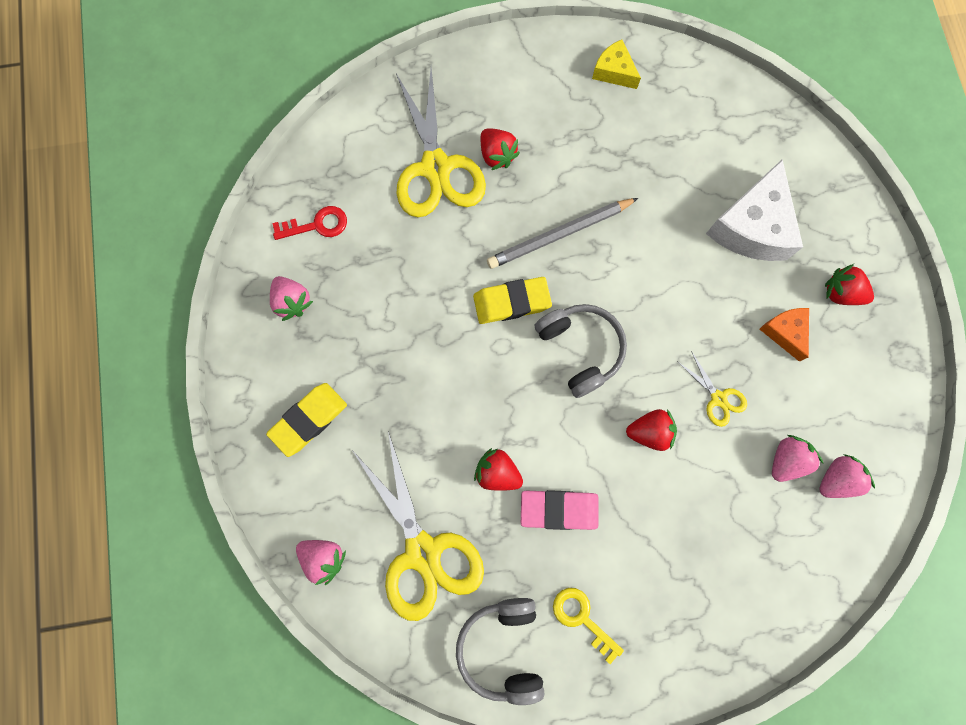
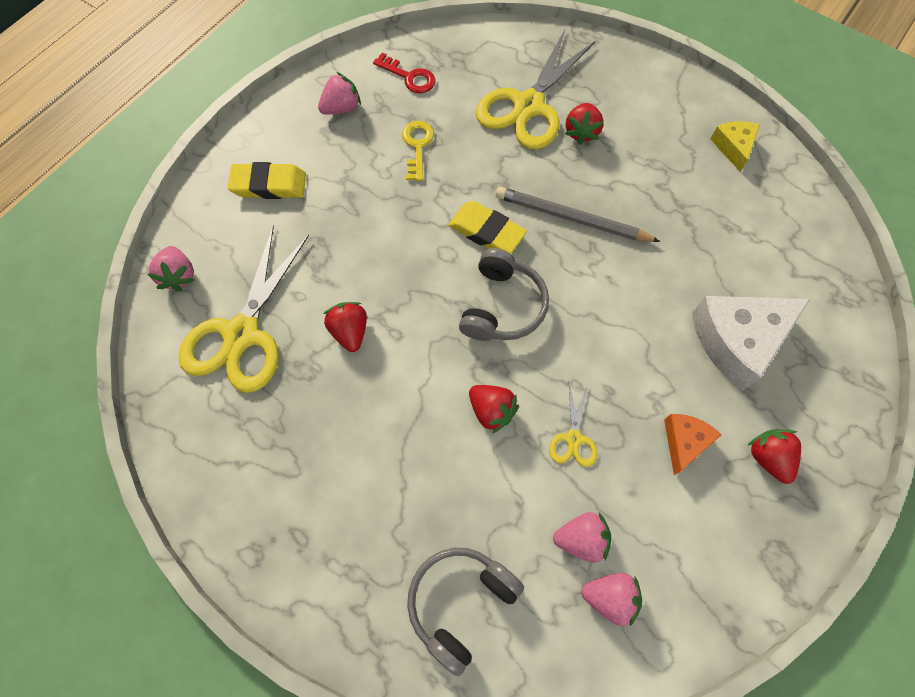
camera: 45 degrees right, 10 degrees down
pink strawberry [270,276,313,321] -> pink strawberry turned 135 degrees counterclockwise [318,72,361,115]
grey headphones [456,598,545,705] -> grey headphones moved to [407,548,524,676]
pink eraser [521,490,598,530] -> none
yellow key [553,588,624,664] -> yellow key moved to [402,121,434,181]

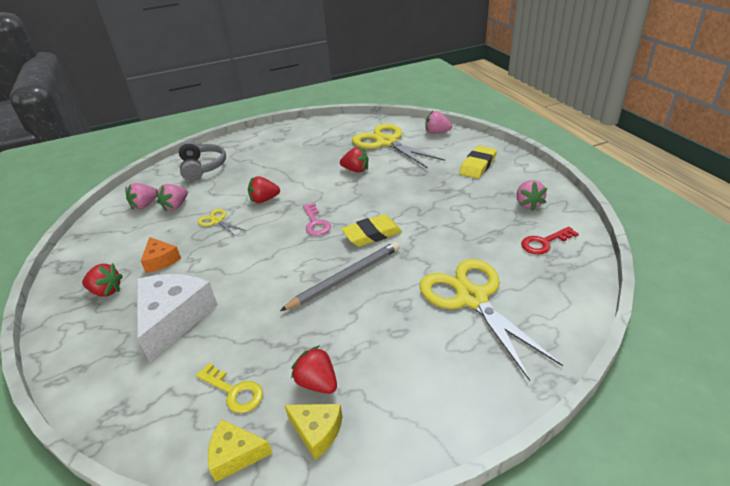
camera: 125 degrees right, 30 degrees down
yellow key [402,121,434,181] -> yellow key moved to [196,363,263,413]
grey headphones [459,248,549,341] -> pink key [303,203,331,236]
red strawberry [565,103,604,145] -> red strawberry moved to [291,345,337,394]
none -> yellow cheese [208,419,273,482]

